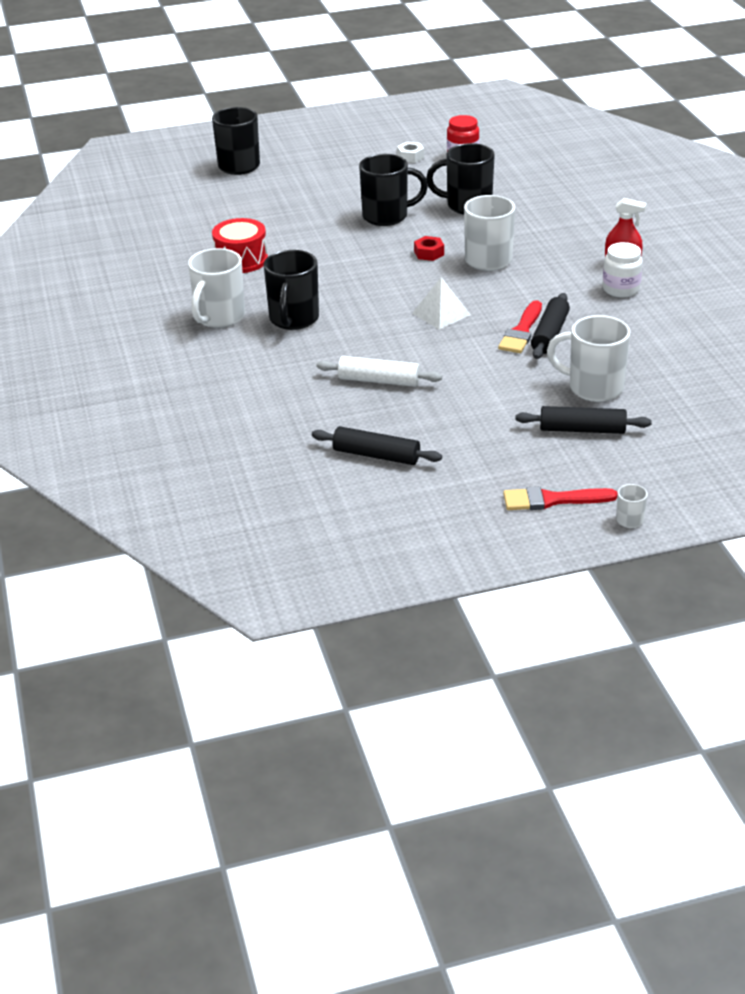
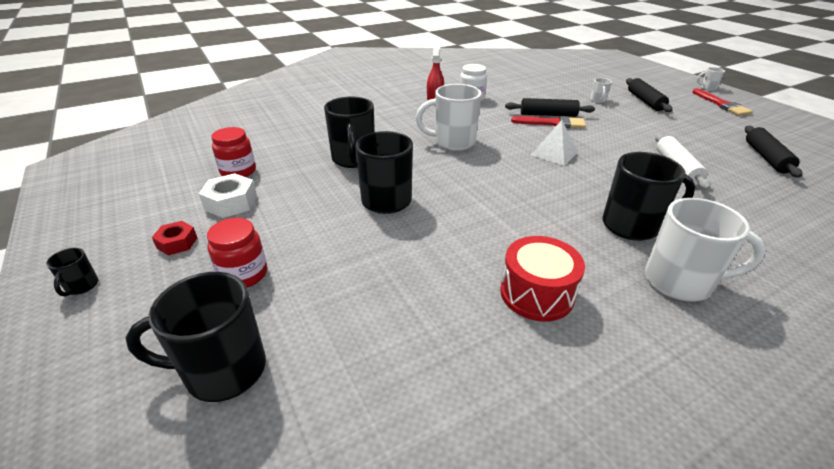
camera: 105 degrees left, 0 degrees up
white nut [397,142,424,163] -> white nut [199,173,257,218], size x1.52
red nut [414,236,444,261] -> red nut moved to [152,221,197,256]
white mug [547,315,631,402] -> white mug [590,78,612,103], size x0.46
none -> black mug [46,248,98,296]
none -> red jar [207,218,267,288]

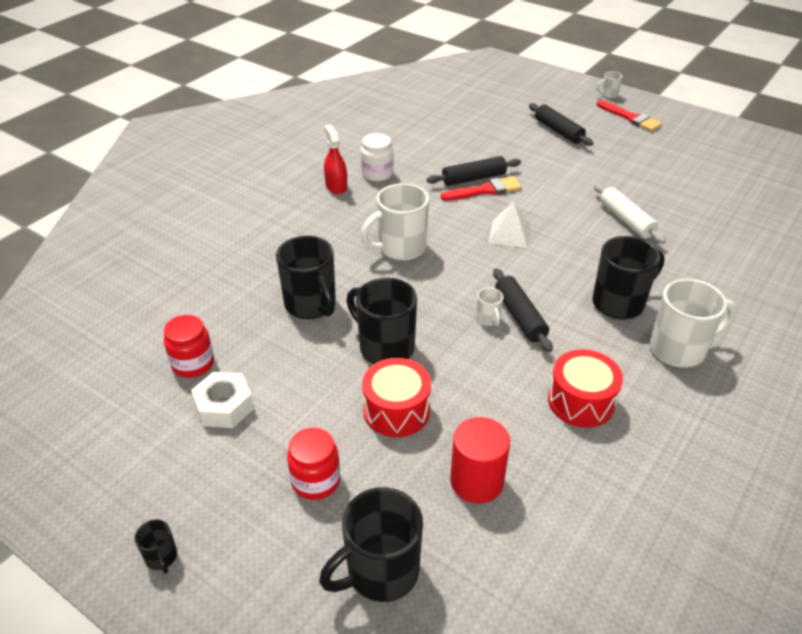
camera: 25 degrees left, 5 degrees up
red nut [152,221,197,256] -> none
white mug [590,78,612,103] -> white mug moved to [476,288,503,326]
black rolling pin [745,126,802,178] -> black rolling pin moved to [493,268,553,352]
none -> red drum [362,358,431,437]
none -> red cylinder [450,417,510,504]

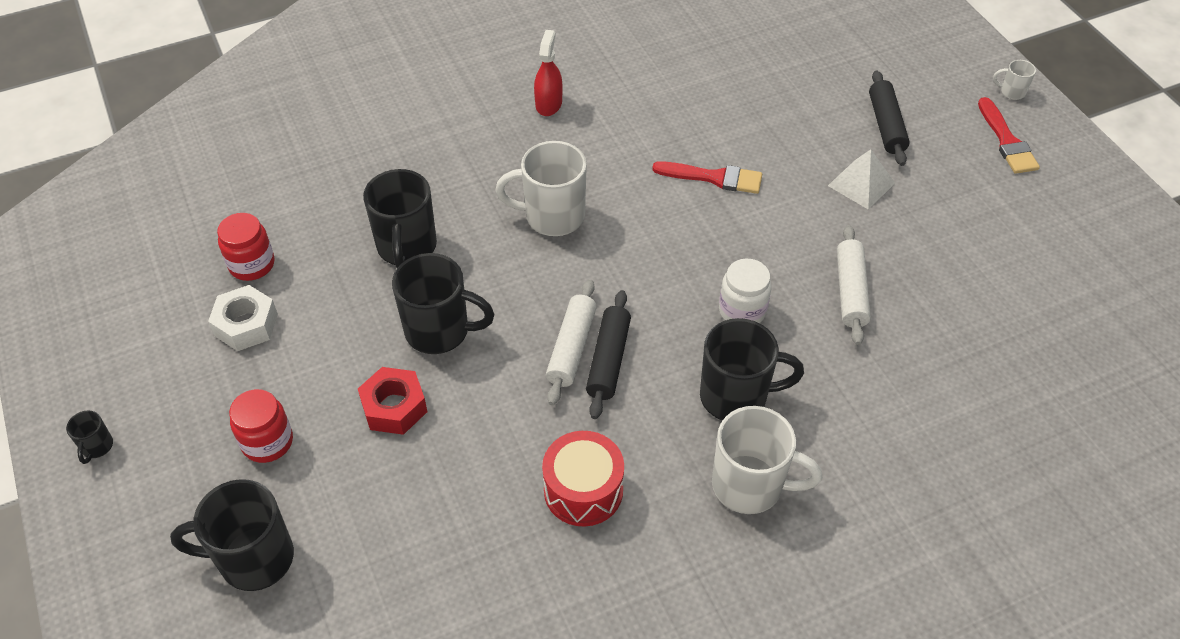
camera: 30 degrees right, 10 degrees up
black mug [346,278,417,364] -> black mug turned 120 degrees clockwise [392,253,494,354]
white jar [361,133,394,181] -> white jar moved to [719,259,772,323]
red drum [362,358,431,437] -> red nut [358,367,427,435]
black rolling pin [427,156,521,186] -> none
red cylinder [450,417,510,504] -> none
white mug [476,288,503,326] -> white rolling pin [546,279,597,405]
white pyramid [488,202,531,248] -> white pyramid moved to [828,150,895,209]

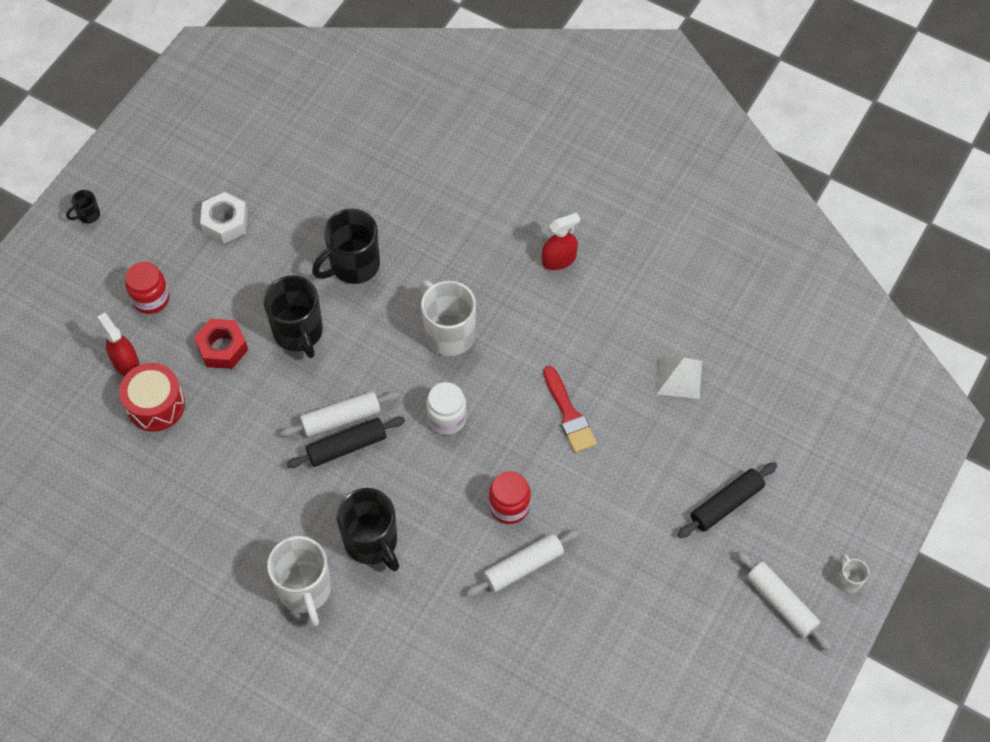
camera: 55 degrees right, 10 degrees up
black mug [170,479,294,591] -> none
red jar [217,213,275,281] -> red jar moved to [489,471,531,524]
red drum [542,431,624,527] -> red drum moved to [119,363,185,432]
white jar [719,259,772,323] -> white jar moved to [426,382,467,435]
white pyramid [828,150,895,209] -> white pyramid moved to [657,356,702,399]
red brush [978,97,1040,174] -> white rolling pin [736,550,832,651]
none -> red spray bottle [97,313,140,376]

